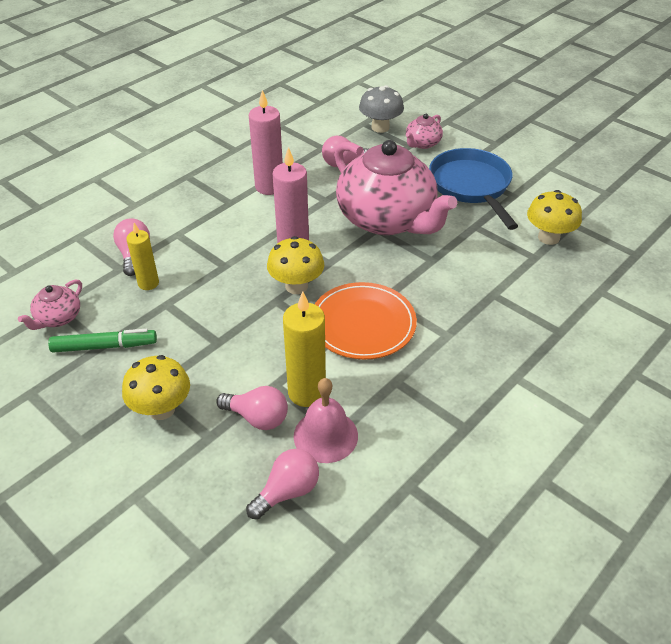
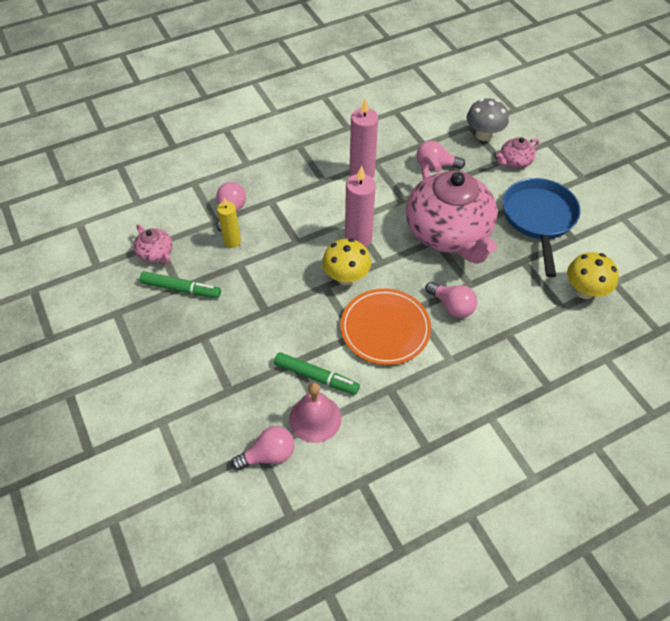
camera: 20 degrees right, 10 degrees up
pink teapot [18,279,82,330] -> pink teapot turned 90 degrees counterclockwise [134,224,172,264]
yellow mushroom [122,355,190,420] -> none
pink light bulb [216,386,288,430] -> pink light bulb moved to [426,282,477,318]
yellow candle [283,291,326,407] -> green marker [274,352,360,395]

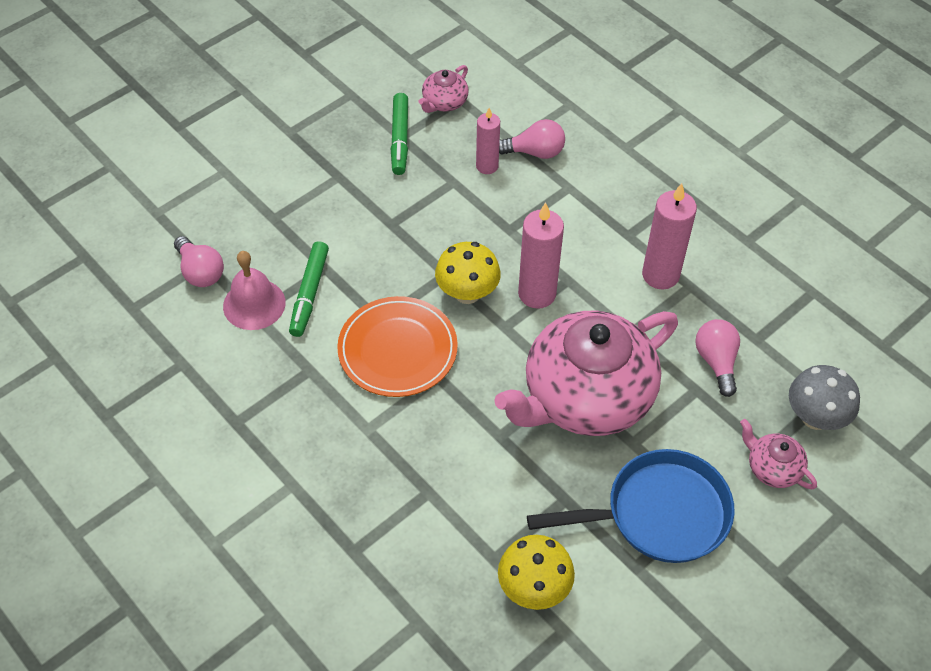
camera: 75 degrees right, 0 degrees up
yellow candle [217,198,241,248] -> pink candle [476,108,500,174]
pink light bulb [426,282,477,318] -> none

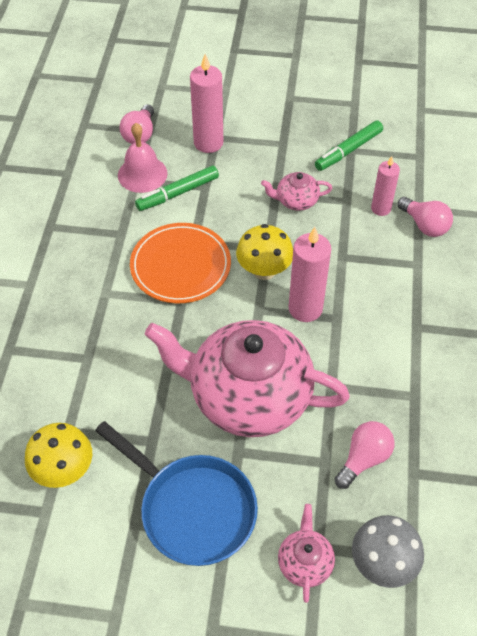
camera: 50 degrees right, 0 degrees up
pink teapot [419,65,469,113] -> pink teapot moved to [261,172,332,211]
pink candle [642,183,697,289] -> pink candle moved to [190,54,223,153]

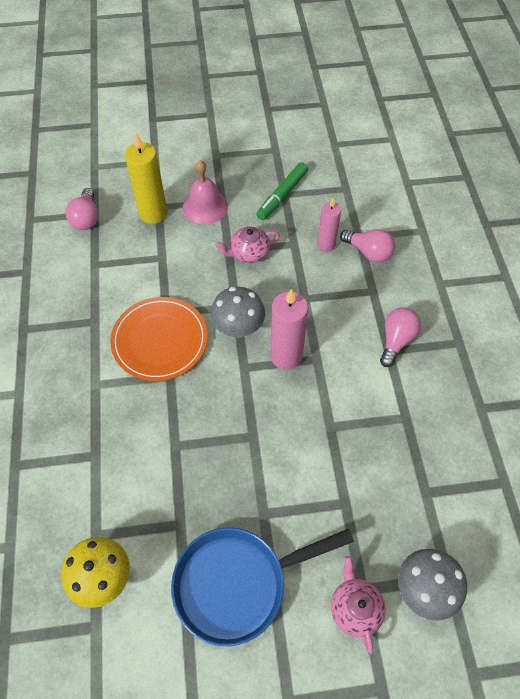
camera: 15 degrees left, 5 degrees up
blue pan [95,421,258,566] -> blue pan turned 135 degrees clockwise [171,527,354,647]
pink bell [118,123,168,193] -> pink bell moved to [183,160,228,224]
green marker [135,165,219,211] -> none
pink teapot [145,320,350,437] -> none
pink candle [190,54,223,153] -> yellow candle [125,133,167,224]
yellow mushroom [236,224,293,280] -> grey mushroom [211,287,265,337]
pink light bulb [335,421,395,489] -> pink light bulb moved to [380,307,421,367]

